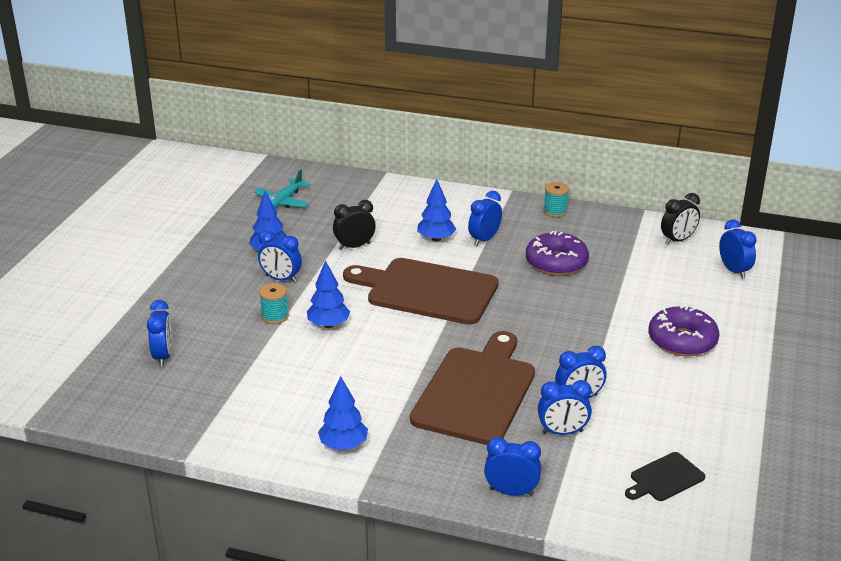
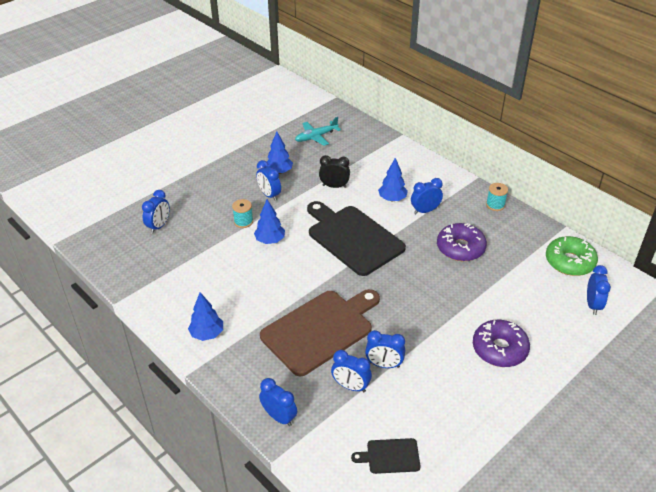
camera: 30 degrees right, 10 degrees up
brown cutting board [343,258,499,325] -> black cutting board [307,201,406,276]
black clock [661,193,700,245] -> green donut [546,236,598,276]

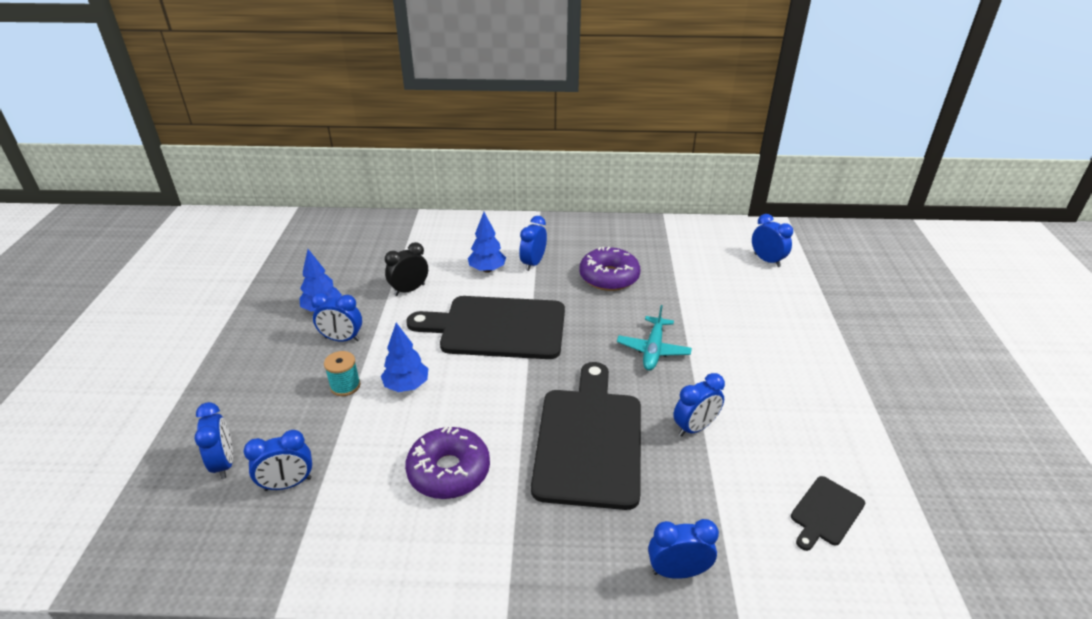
camera: 45 degrees left, 5 degrees down
blue tree [188,292,223,341] -> none
brown cutting board [260,289,380,377] -> black cutting board [531,362,641,510]
turquoise plane [295,117,341,146] -> turquoise plane moved to [617,305,692,371]
blue clock [331,350,372,392] -> blue clock moved to [243,430,312,491]
purple donut [473,320,530,367] -> purple donut moved to [405,426,490,499]
turquoise spool [486,183,508,211] -> none
green donut [546,236,598,276] -> none

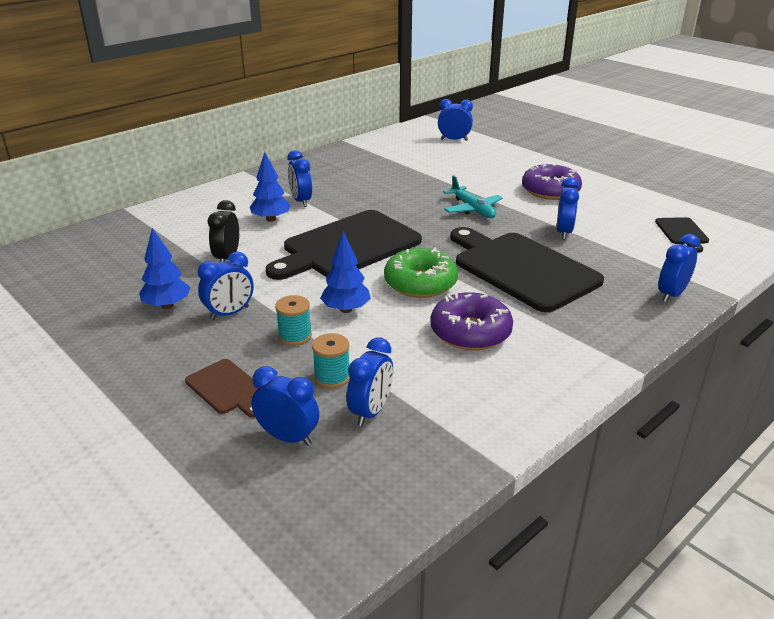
camera: 45 degrees left, 5 degrees down
purple donut [579,247,640,291] -> purple donut moved to [522,164,582,200]
none -> brown cutting board [185,359,259,418]
none -> turquoise spool [312,333,350,388]
none -> green donut [384,248,458,298]

